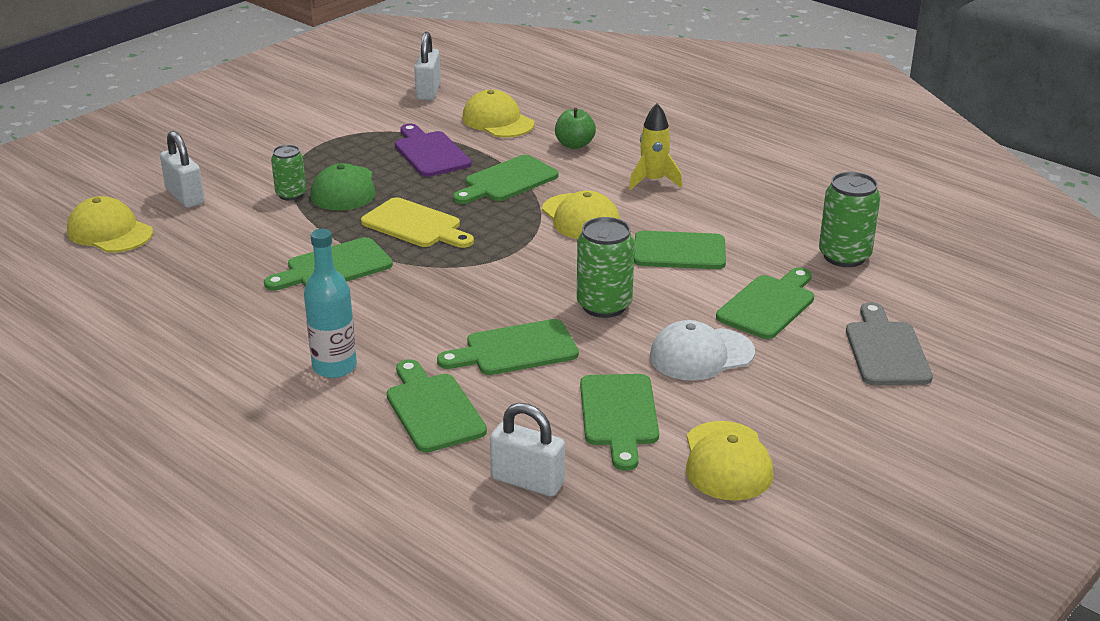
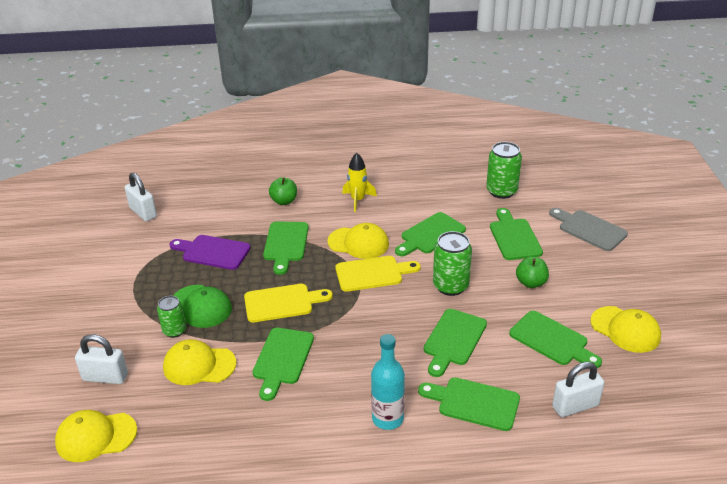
camera: 45 degrees left, 5 degrees up
yellow cap [462,90,534,137] -> yellow cap moved to [163,339,236,385]
white cap [650,320,755,381] -> green apple [516,257,549,288]
none -> yellow cutting board [336,256,421,292]

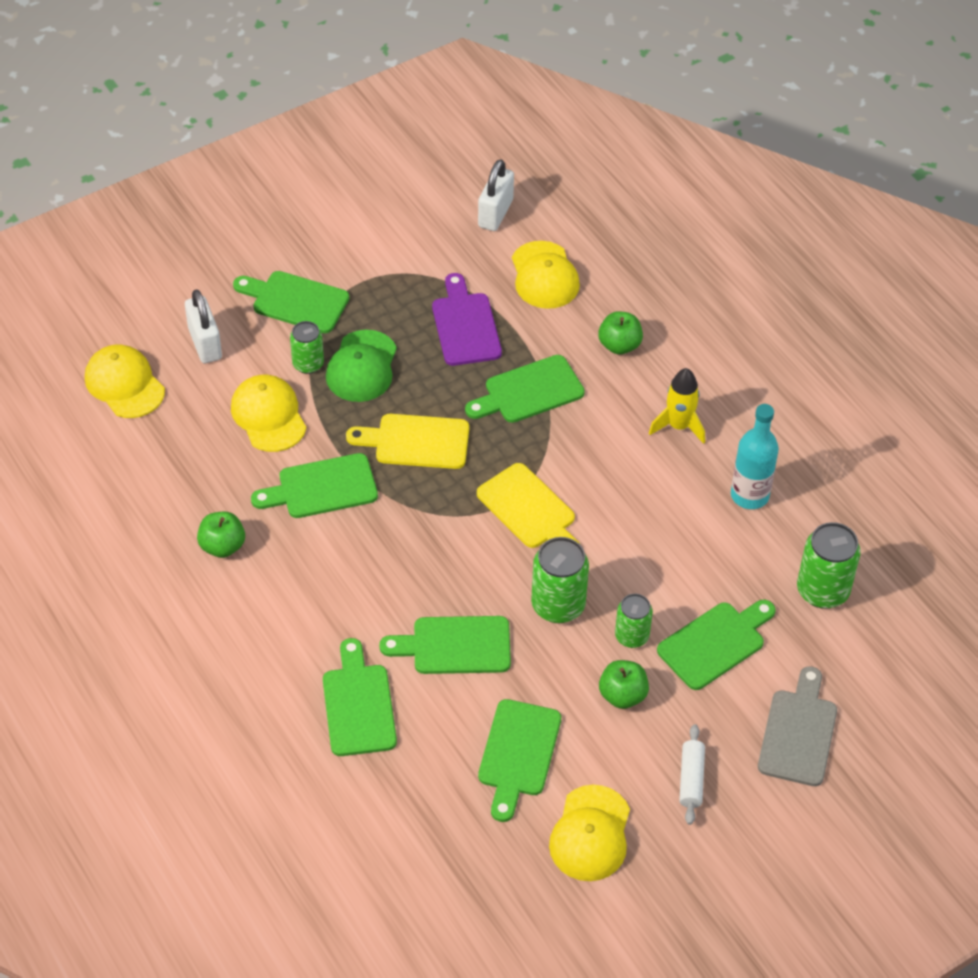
camera: 60 degrees right, 15 degrees up
yellow cutting board [244,284,333,323] -> yellow cutting board turned 135 degrees clockwise [346,414,469,469]
yellow cap [327,223,389,259] -> yellow cap moved to [512,241,580,309]
turquoise bottle [371,334,405,430] -> turquoise bottle moved to [731,404,779,509]
green cutting board [395,212,466,256] -> green cutting board moved to [233,271,349,333]
white padlock [552,362,604,417] -> none
none -> green apple [197,512,245,558]
none -> green can [615,594,653,648]
none -> white rolling pin [679,724,705,825]

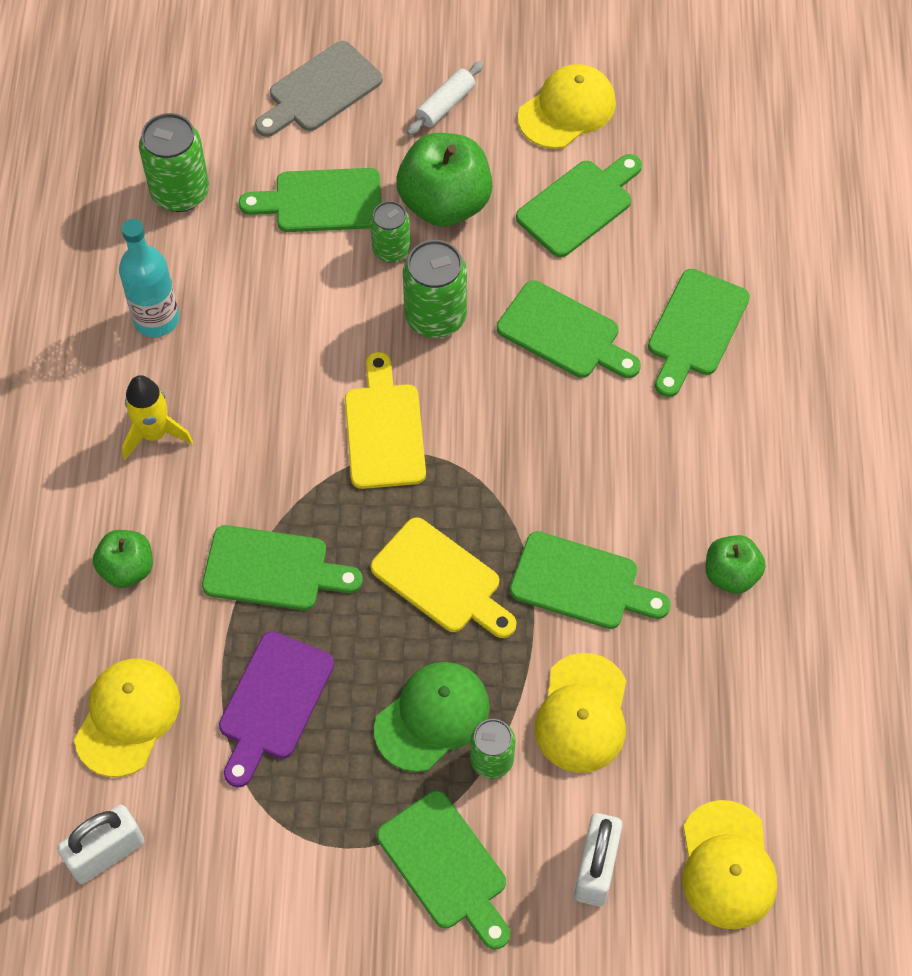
camera: 145 degrees left, 10 degrees up
green apple [599,660,649,709] -> green apple [396,133,492,227], size x1.76

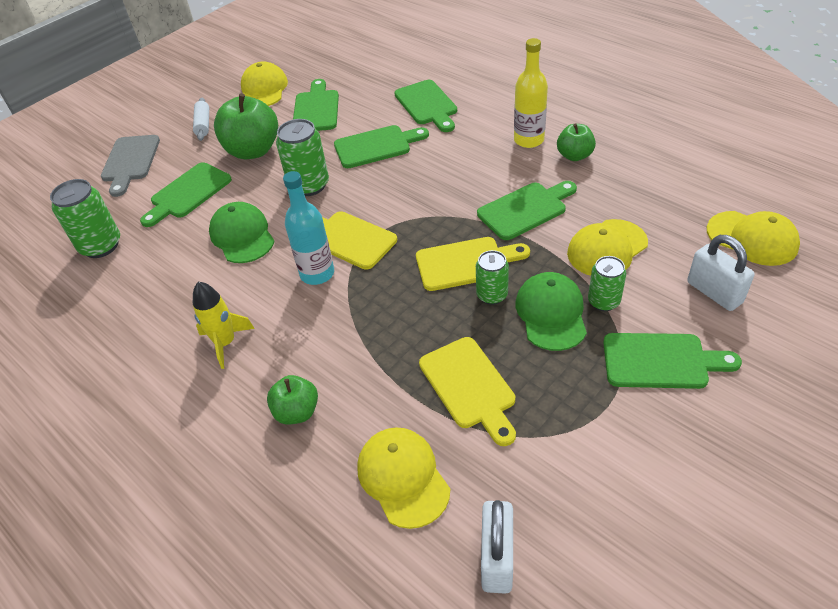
camera: 45 degrees left, 15 degrees down
turquoise bottle [119,219,179,337] -> turquoise bottle moved to [283,171,334,285]
green cutting board [202,525,363,610] -> none
purple cutting board [219,631,334,788] -> yellow cutting board [419,337,516,446]
green can [370,201,411,263] -> green can moved to [476,250,509,305]
yellow cap [535,653,626,773] -> yellow cap turned 90 degrees clockwise [567,219,648,276]
none -> green cap [209,202,275,263]
none -> yellow bottle [514,38,548,148]

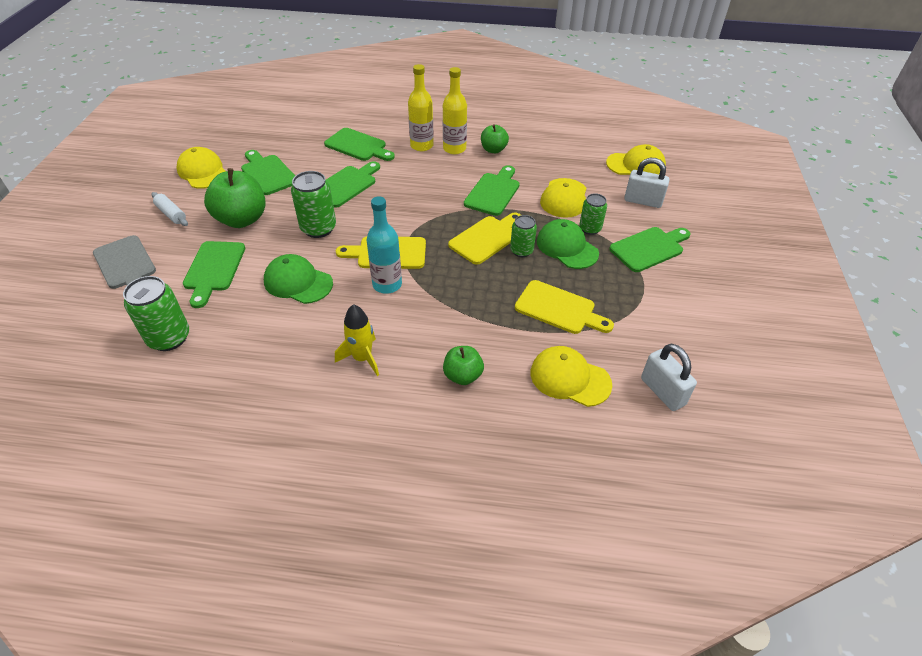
camera: 40 degrees left, 0 degrees up
none -> yellow bottle [408,64,434,151]

